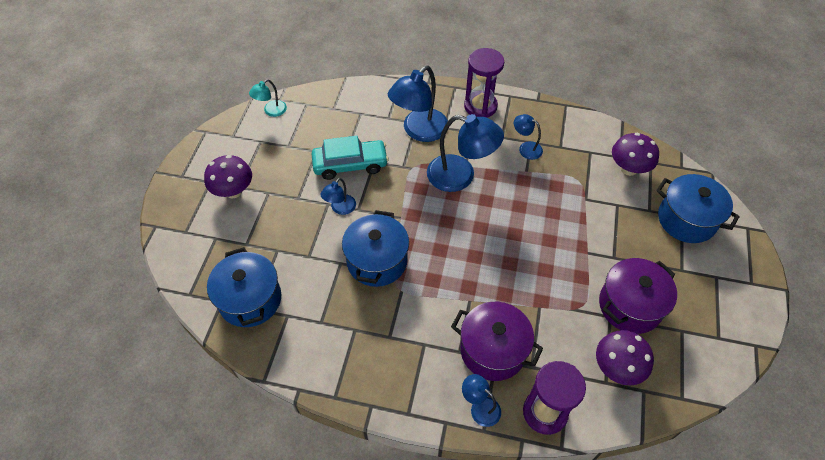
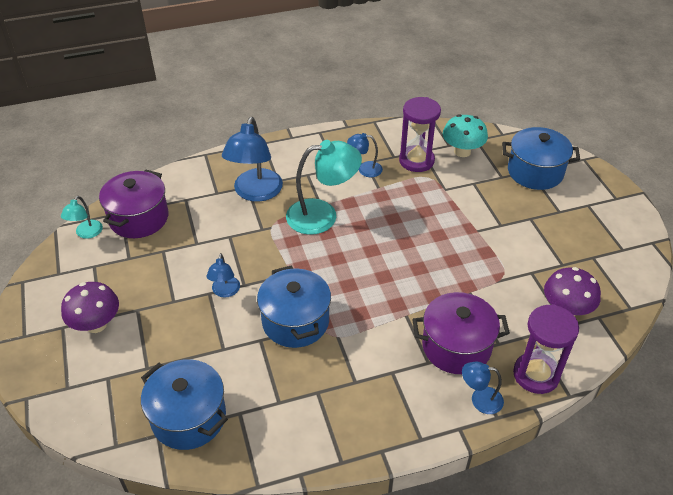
camera: 30 degrees left, 10 degrees down
turquoise car [311,136,389,180] -> none
blue lamp [427,114,504,192] -> turquoise lamp [286,140,362,235]
purple hourglass [464,48,504,118] -> purple hourglass moved to [399,97,441,172]
purple pot [599,258,677,334] -> purple pot moved to [99,170,169,238]
purple mushroom [612,133,659,176] -> turquoise mushroom [443,114,488,157]

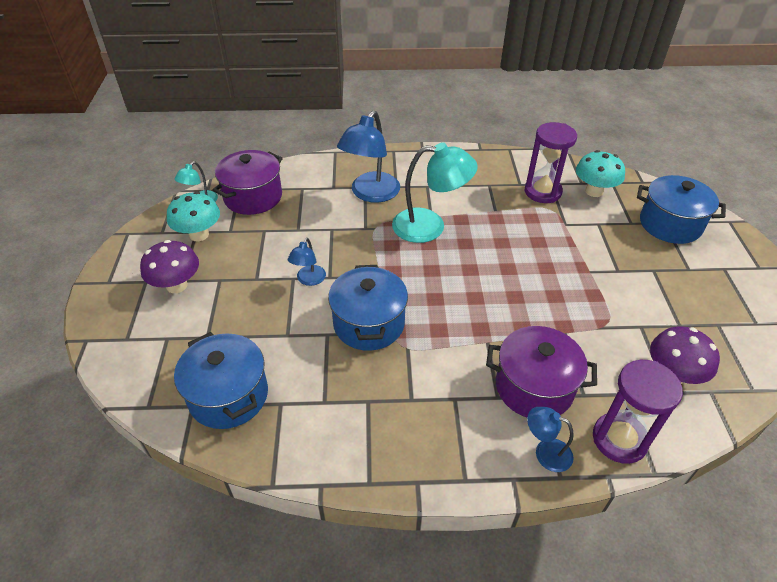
camera: 15 degrees right, 0 degrees up
blue lamp [347,133,383,177] -> none
none -> turquoise mushroom [167,191,220,241]

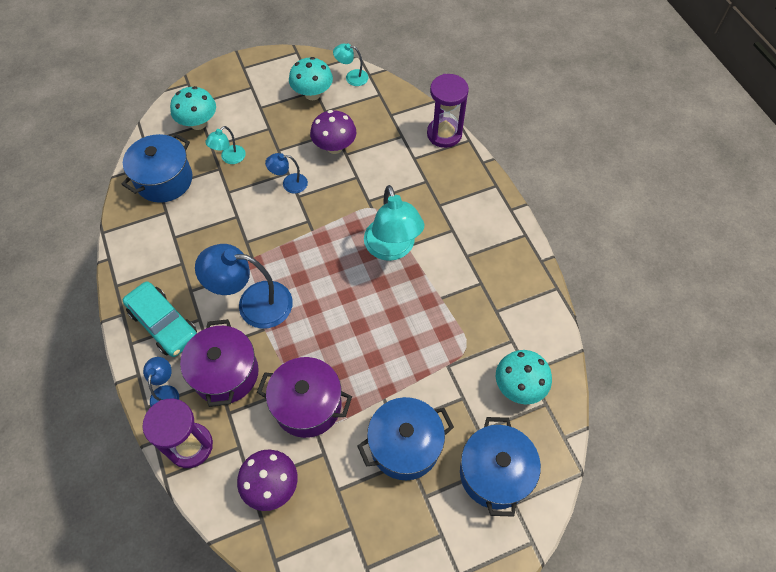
camera: 70 degrees right, 15 degrees up
purple mushroom [140,240,199,293] -> purple mushroom moved to [310,110,356,154]
purple pot [212,150,283,215] -> purple pot moved to [257,357,352,438]
blue pot [328,265,408,351] -> blue pot moved to [357,397,454,480]
blue lamp [337,111,400,203] -> blue lamp moved to [195,244,293,329]
purple hourglass [525,122,577,203] -> purple hourglass moved to [427,74,469,148]
none -> turquoise car [123,281,197,357]
none -> turquoise mushroom [170,86,216,130]
none -> turquoise lamp [205,126,246,164]

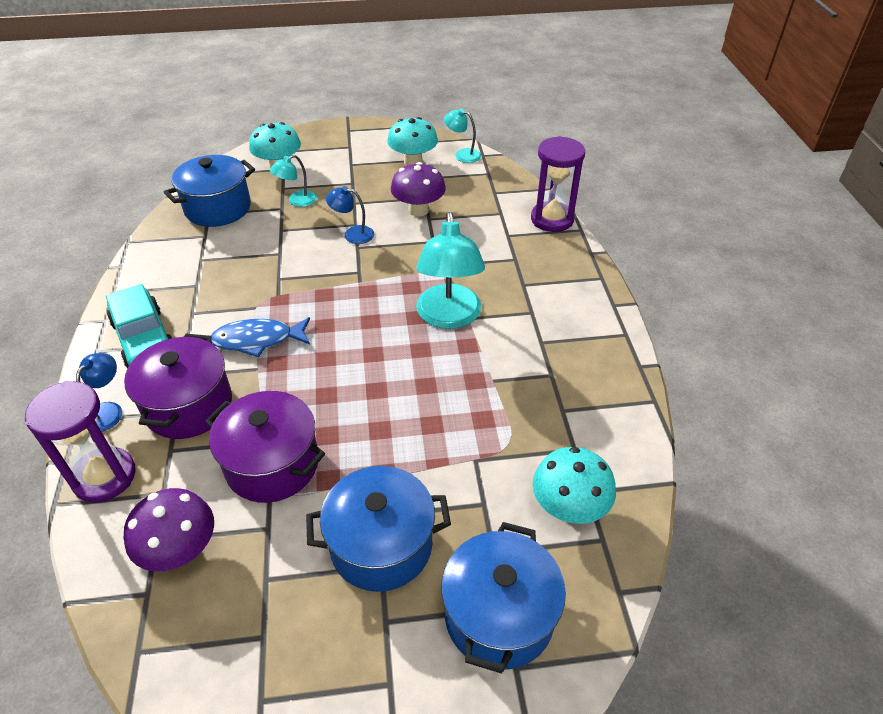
camera: 15 degrees right, 15 degrees down
blue lamp [195,244,293,329] -> blue fish [211,317,310,357]

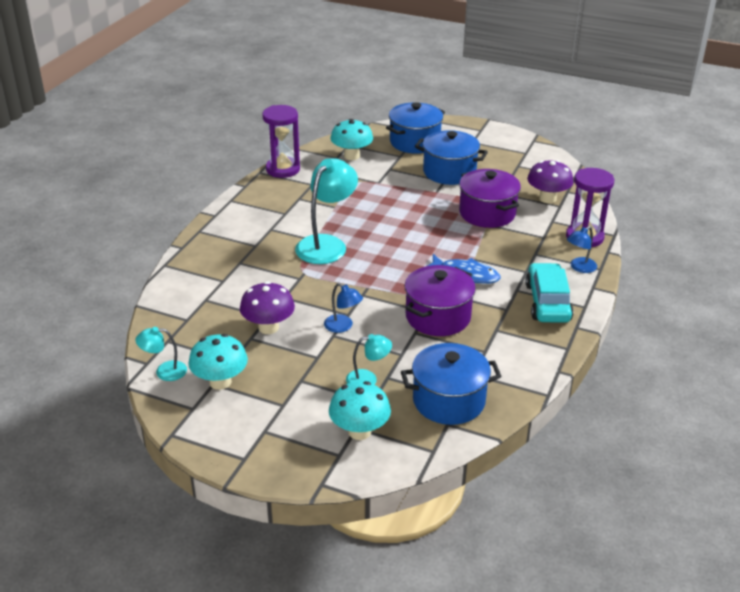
camera: 150 degrees left, 10 degrees down
purple pot [124,334,232,439] -> purple pot moved to [404,265,476,336]
turquoise lamp [444,109,481,163] -> turquoise lamp turned 120 degrees clockwise [136,327,187,381]
purple hourglass [531,136,585,232] -> purple hourglass moved to [262,105,300,178]

